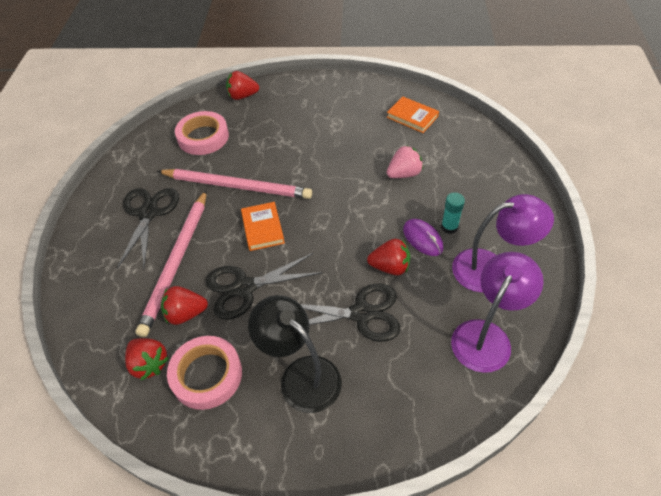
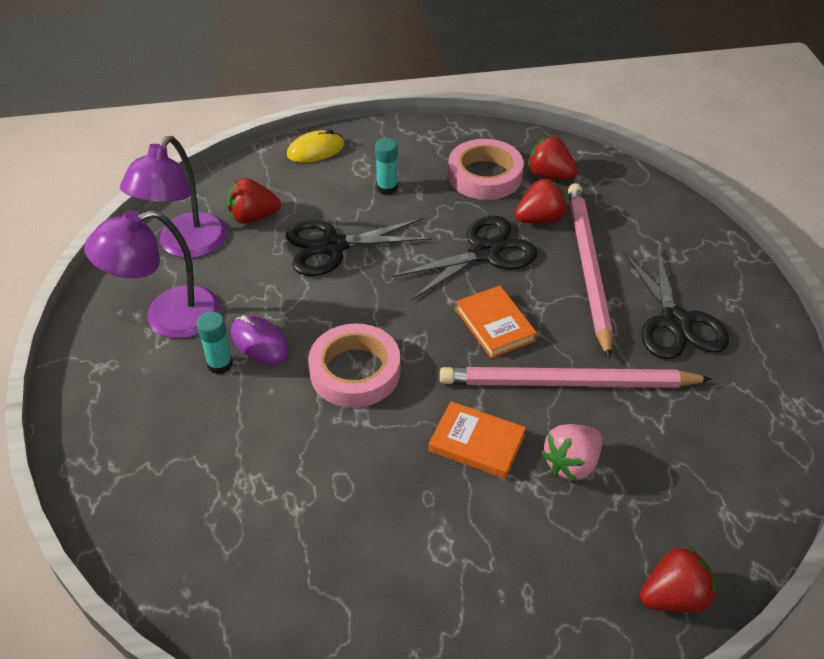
camera: 165 degrees right, 5 degrees down
pink tape [175,111,229,155] -> pink tape moved to [308,323,401,408]
black lamp [248,295,342,413] -> turquoise glue stick [375,138,398,195]
red strawberry [367,239,410,276] -> red strawberry moved to [227,178,281,224]
orange book [387,96,439,133] -> orange book moved to [429,401,526,479]
pink strawberry [387,145,423,178] -> pink strawberry moved to [541,424,602,482]
none -> yellow mouse [287,129,345,163]

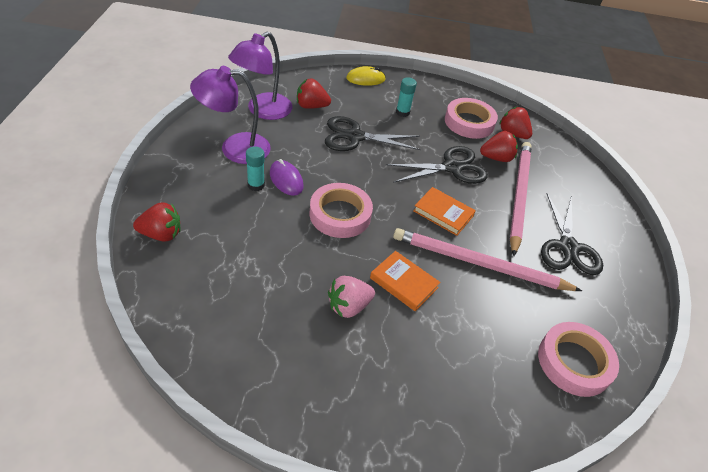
camera: 10 degrees right, 0 degrees up
orange book [456,286,537,358] -> orange book turned 45 degrees counterclockwise [413,187,476,236]
pink strawberry [541,424,602,482] -> pink strawberry moved to [328,276,375,318]
red strawberry [640,546,716,613] -> red strawberry moved to [133,202,181,242]
none -> pink tape [538,322,619,397]

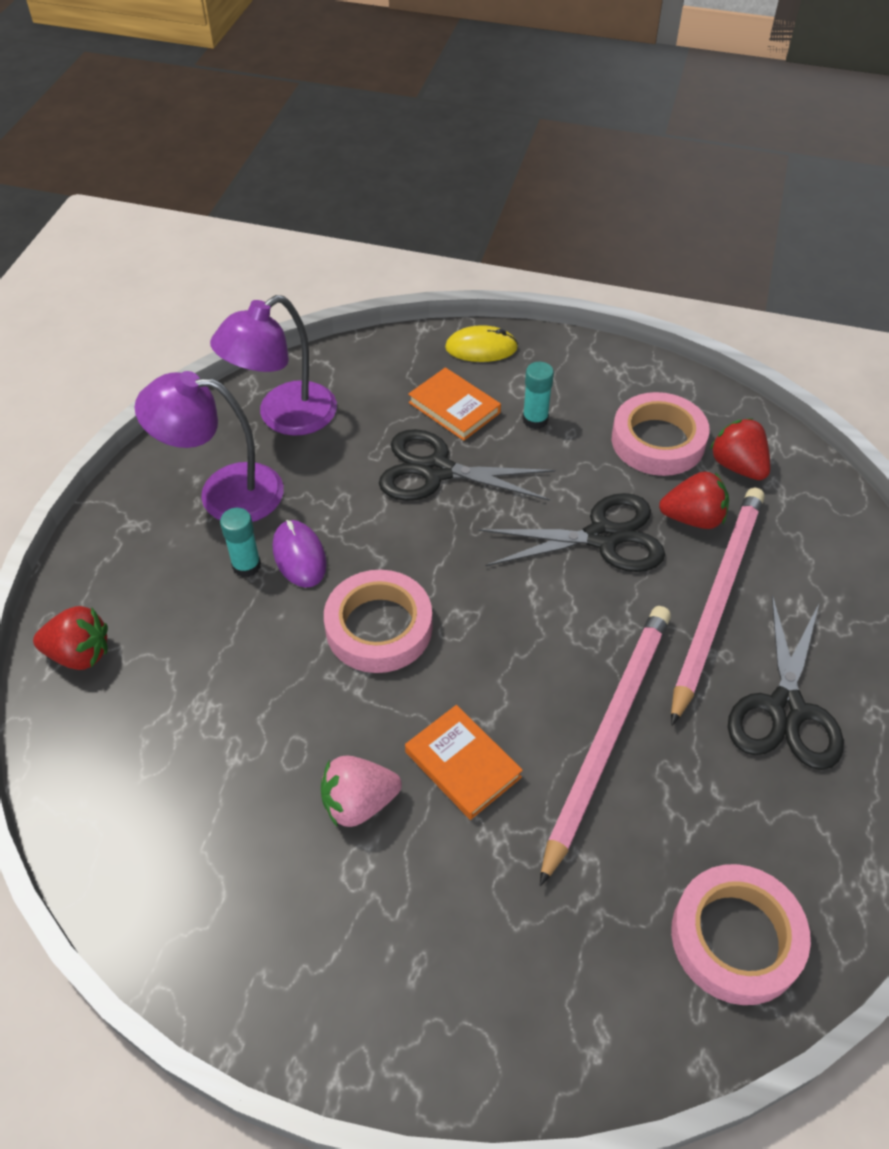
camera: 15 degrees right, 5 degrees up
red strawberry [297,79,331,109] -> none
pink pencil [393,228,582,291] -> pink pencil turned 90 degrees clockwise [540,606,671,887]
orange book [413,187,476,236] -> orange book moved to [408,367,501,441]

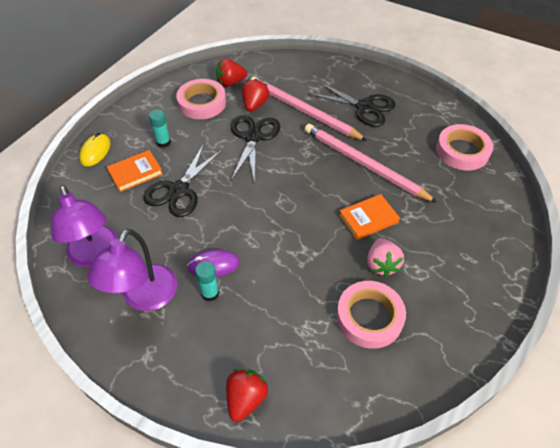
camera: 75 degrees left, 0 degrees up
pink tape [324,570,432,673] -> pink tape moved to [337,281,406,349]

